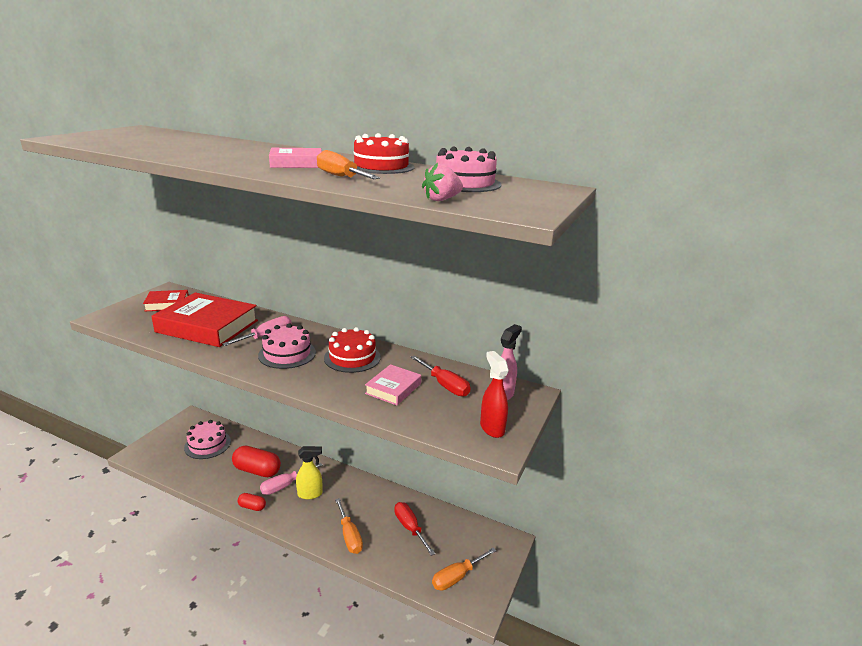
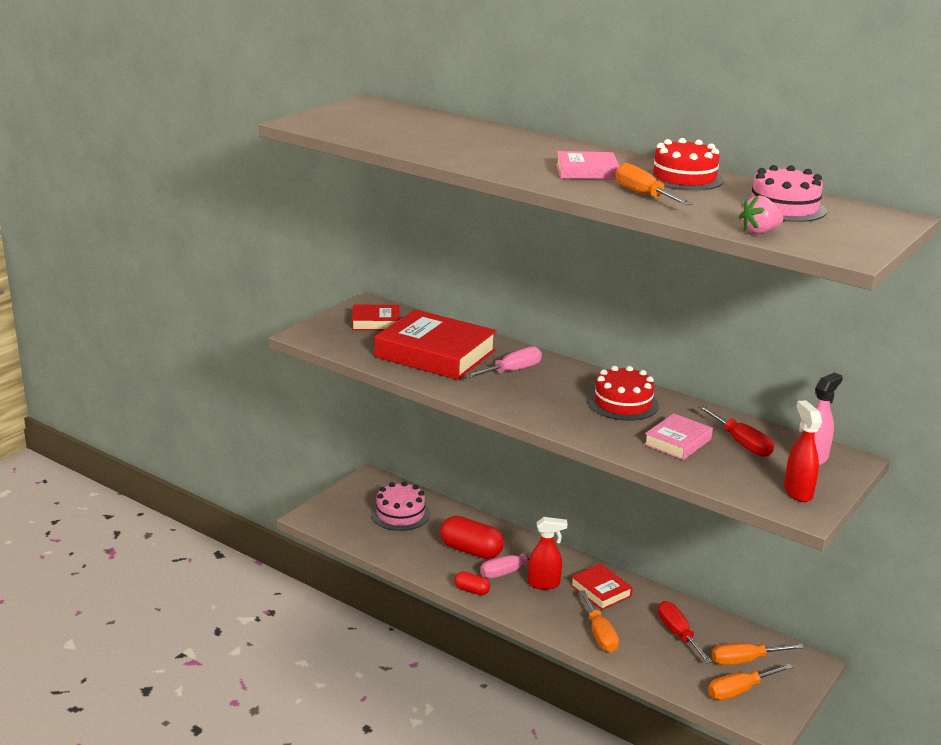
camera: 10 degrees right, 0 degrees up
pink cake [258,323,316,369] -> none
yellow spray bottle [296,446,322,499] -> red spray bottle [528,517,567,590]
none -> red book [571,564,633,610]
none -> orange screwdriver [712,643,804,665]

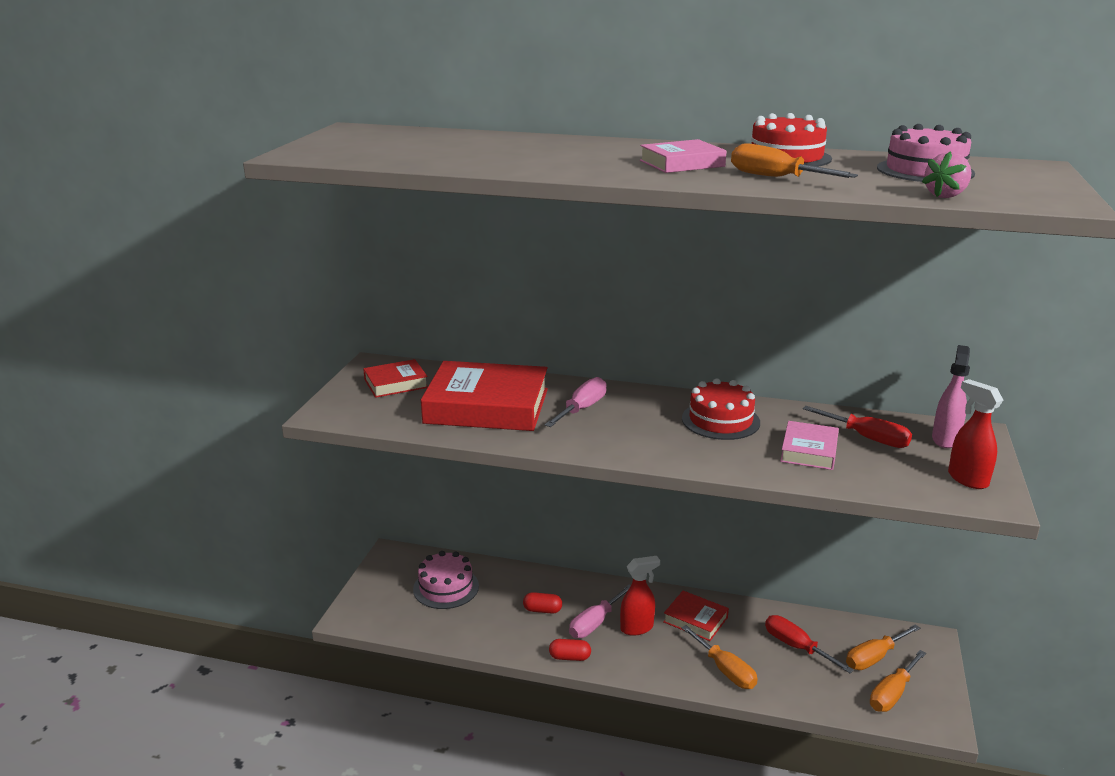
camera: 20 degrees left, 0 degrees up
red capsule [440,516,504,559] -> red capsule [523,592,562,614], size x0.53

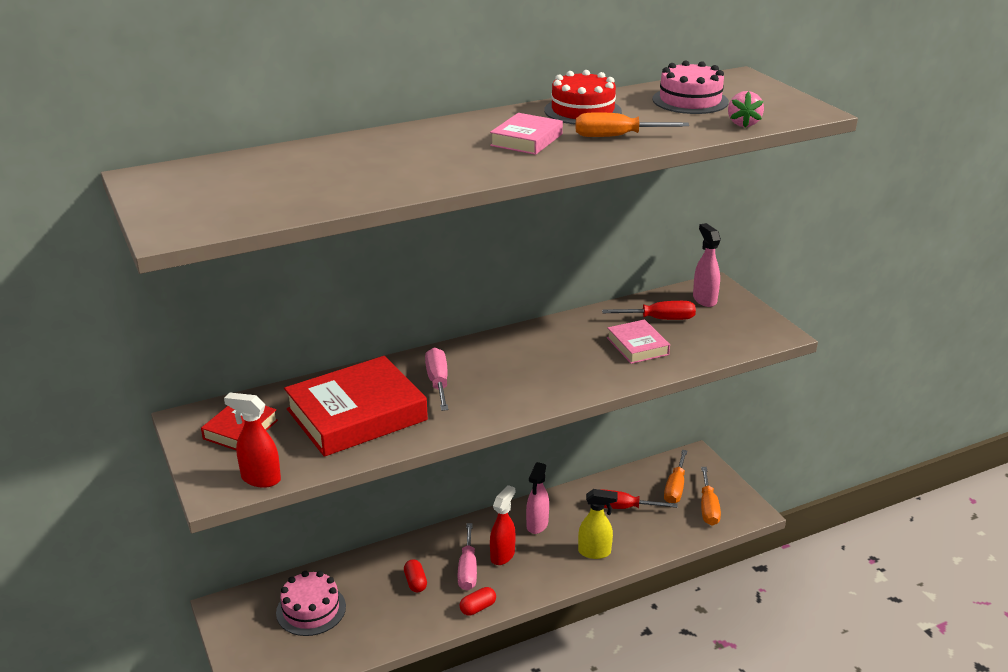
camera: 40 degrees left, 5 degrees up
red capsule [523,592,562,614] -> red capsule turned 75 degrees counterclockwise [404,559,427,592]
red book [663,591,729,641] -> pink spray bottle [526,462,549,534]
orange screwdriver [681,625,758,689] -> yellow spray bottle [578,489,618,559]
red cake [682,378,760,440] -> none
red spray bottle [948,379,1003,489] -> red spray bottle moved to [224,392,281,488]

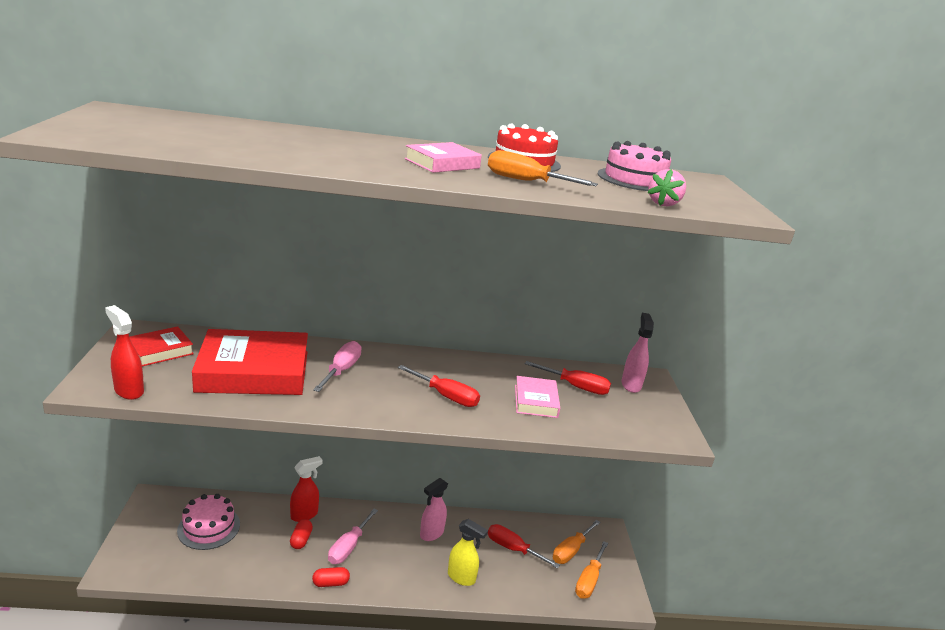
camera: 20 degrees right, 5 degrees down
red spray bottle [490,485,516,565] -> red spray bottle moved to [290,456,322,522]
none -> red screwdriver [398,365,480,407]

